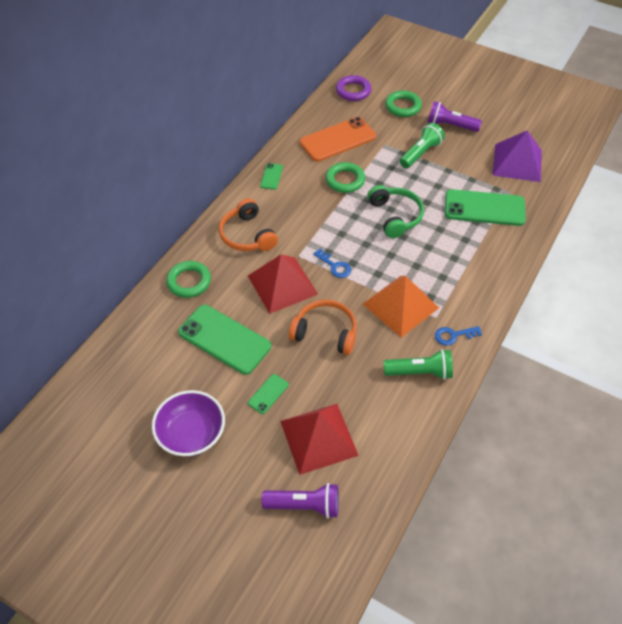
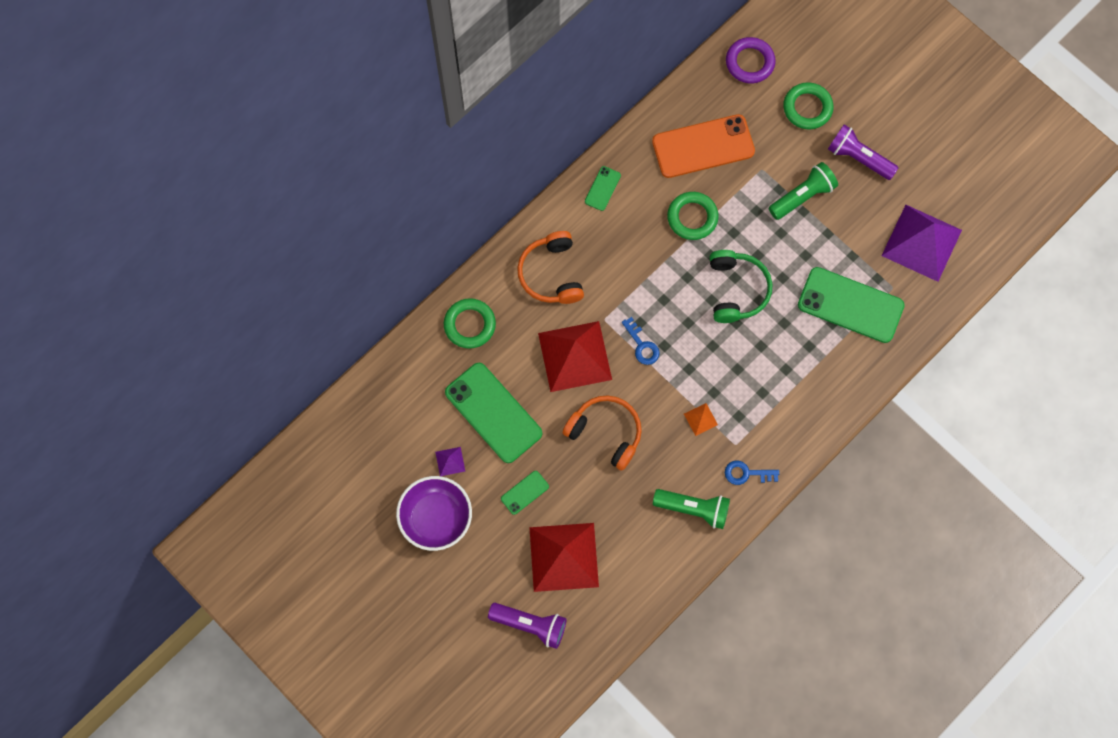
camera: 15 degrees right, 20 degrees up
orange pyramid [363,276,439,338] -> orange pyramid [684,403,718,436], size x0.40
none -> purple pyramid [435,447,465,476]

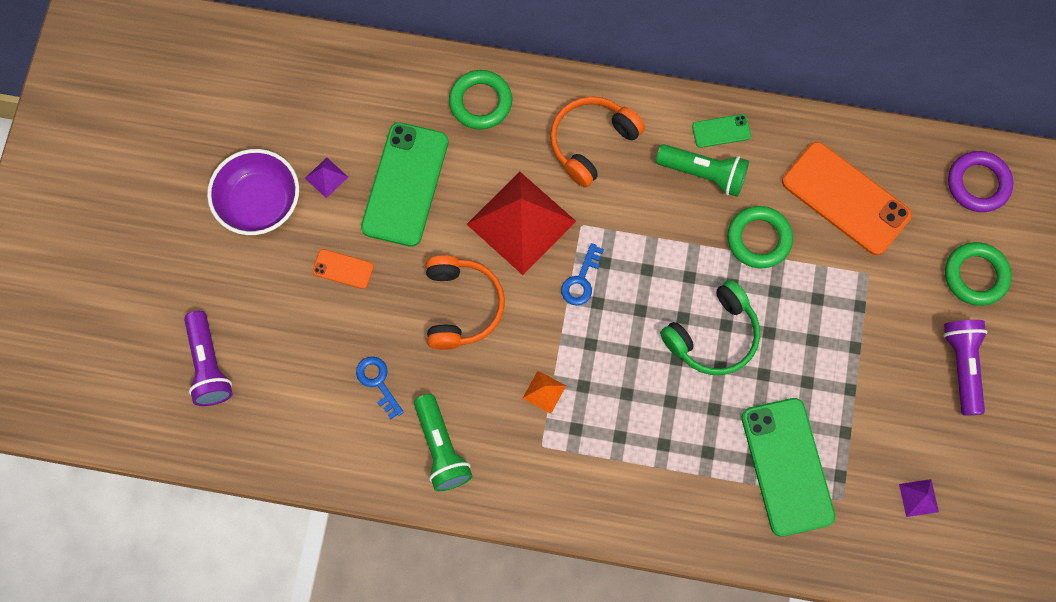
camera: 55 degrees right, 0 degrees up
green phone [501,471,549,515] -> orange phone [312,249,374,289]
red pyramid [529,523,599,592] -> none
blue key [725,461,779,485] -> blue key moved to [356,356,404,420]
green flashlight [769,162,838,220] -> green flashlight moved to [656,144,749,197]
purple pyramid [881,205,962,282] -> purple pyramid [899,479,939,517], size x0.40

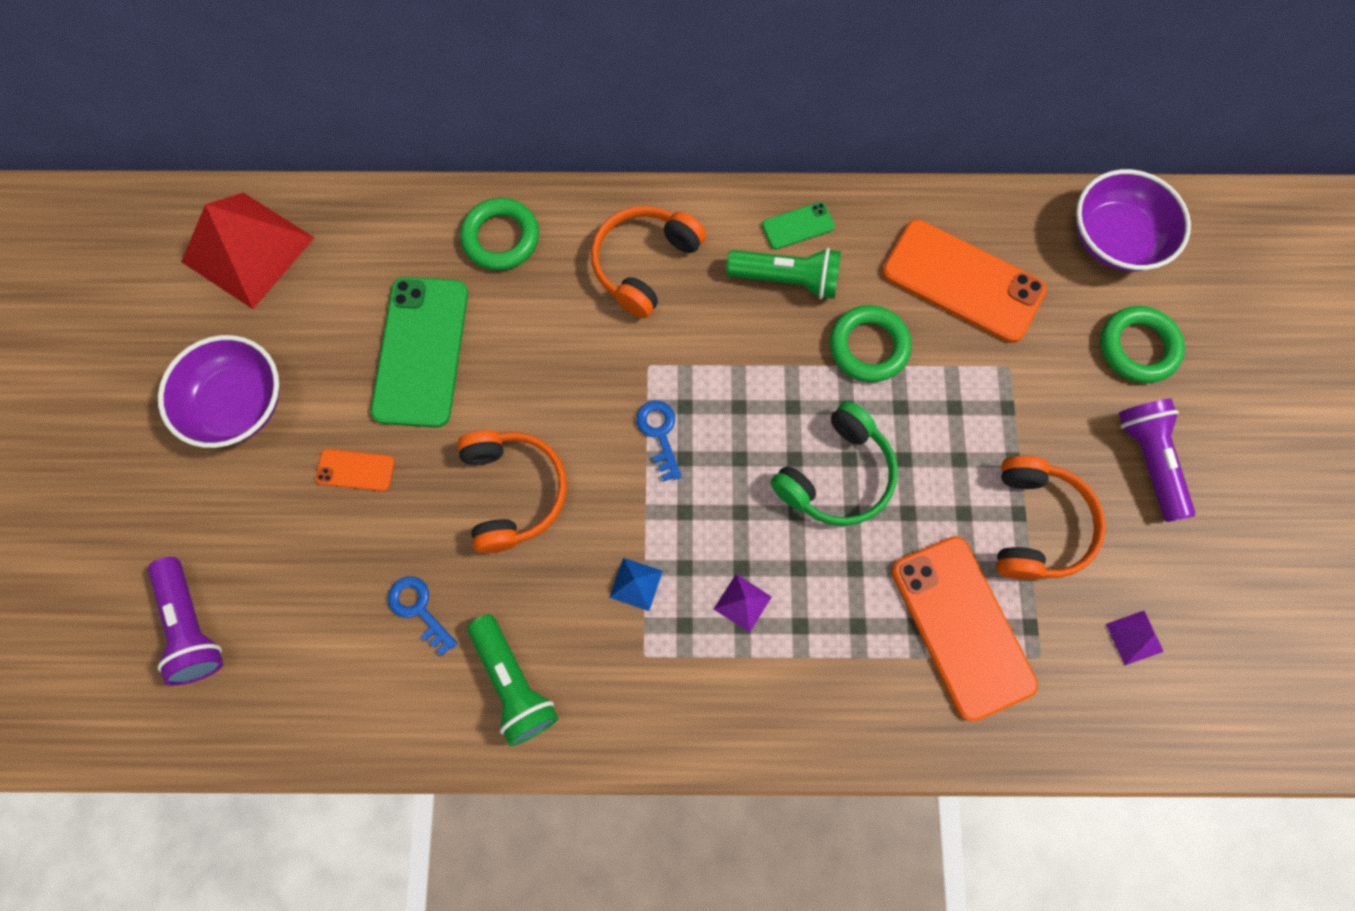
camera: 10 degrees left, 0 degrees up
purple pyramid [305,158,348,198] -> purple pyramid moved to [714,574,772,633]
red pyramid [467,172,576,275] -> red pyramid moved to [181,193,314,309]
orange pyramid [522,371,566,414] -> blue pyramid [609,558,663,611]
blue key [561,243,604,305] -> blue key turned 150 degrees clockwise [636,400,681,482]
green phone [741,398,836,537] -> orange phone [891,536,1038,721]
purple ring [948,151,1013,212] -> purple bowl [1076,169,1191,271]
none -> orange headphones [996,456,1106,580]

